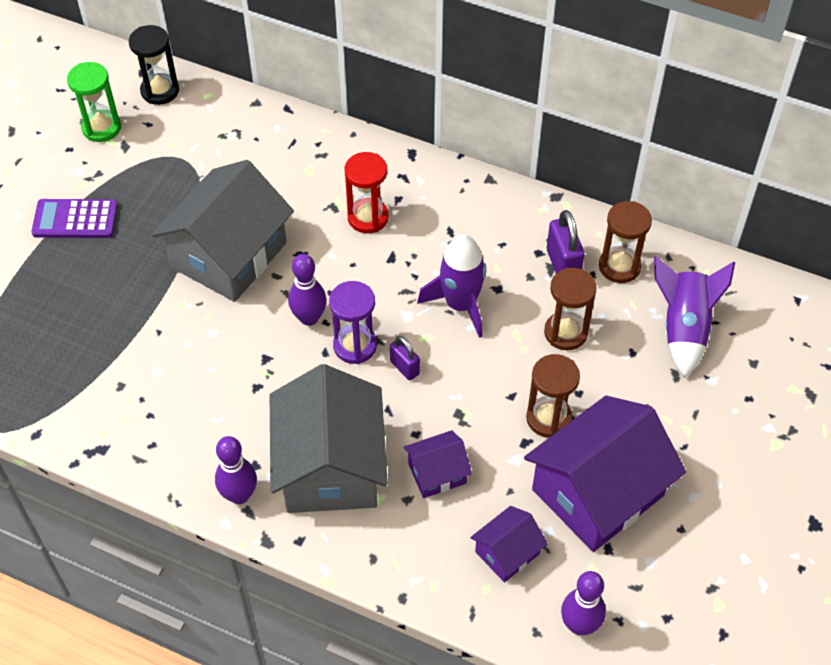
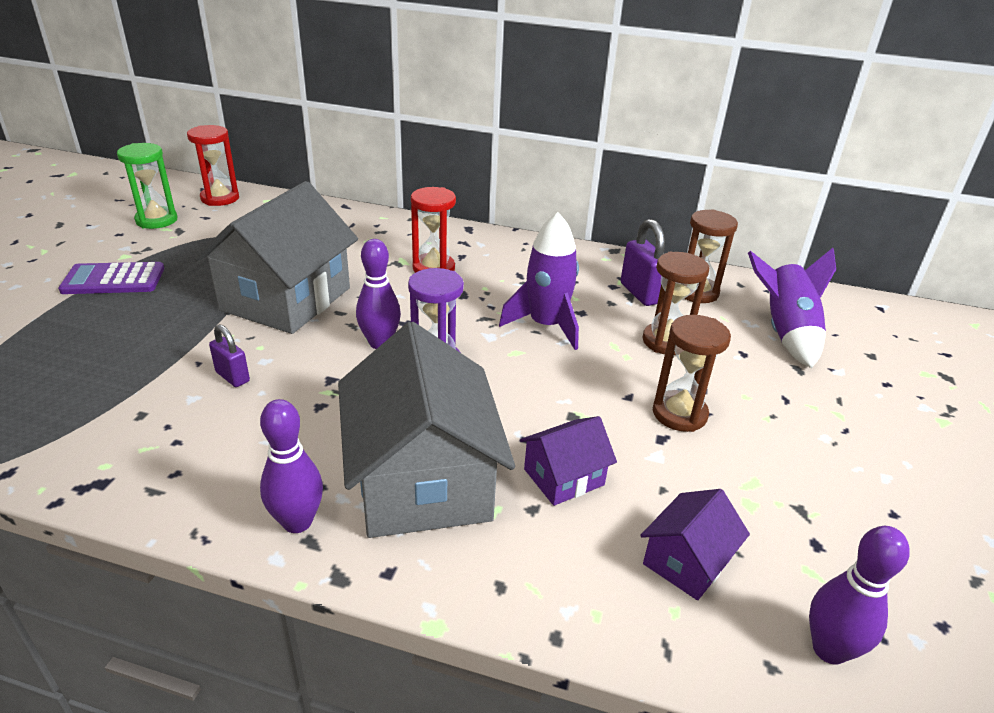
camera: 10 degrees left, 20 degrees down
black hourglass [129,25,179,105] -> red hourglass [187,125,239,206]
purple padlock [390,336,420,380] -> purple padlock moved to [209,324,250,387]
purple house [524,396,686,552] -> none

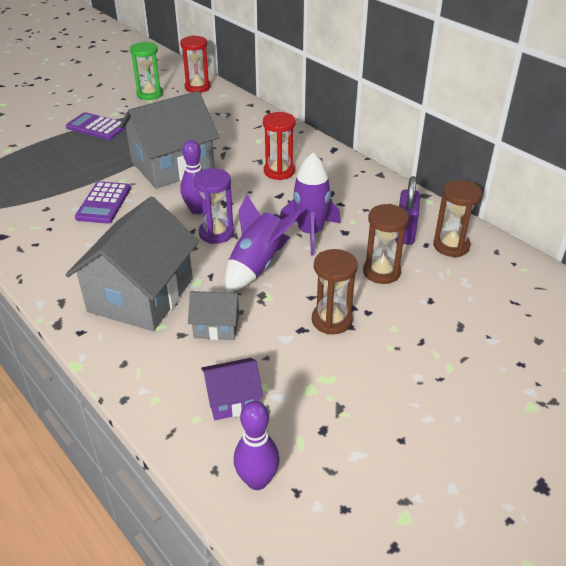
camera: 35 degrees right, 5 degrees up
purple padlock [209,324,250,387] -> purple calculator [75,181,131,224]
purple bowling pin [260,399,323,533] -> none
purple house [520,416,617,506] -> grey house [188,291,241,340]
purple rocket [748,248,836,368] -> purple rocket moved to [225,195,302,292]

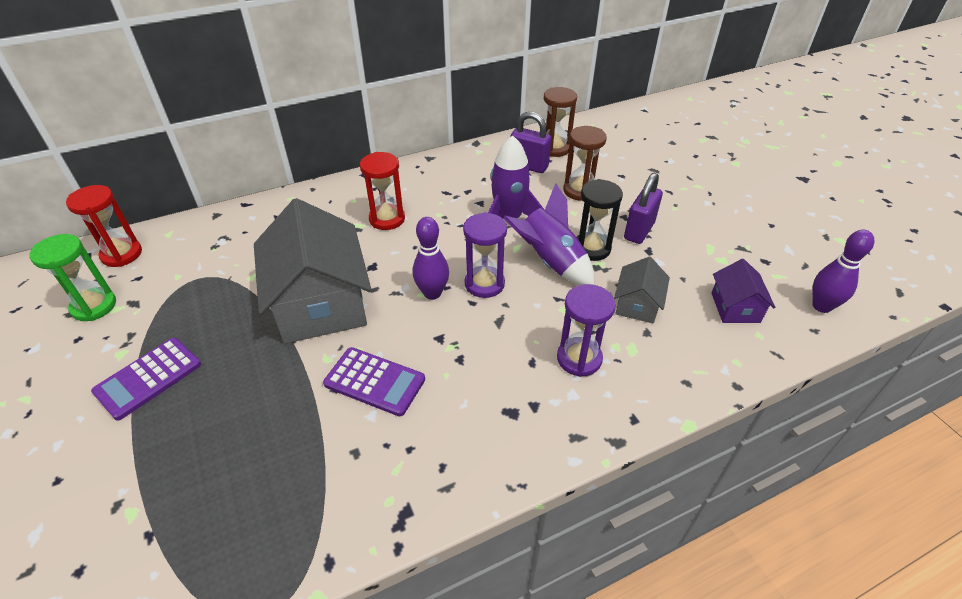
camera: 75 degrees left, 5 degrees up
grey house [66,196,199,331] -> purple hourglass [557,284,616,377]
brown hourglass [312,249,358,335] -> purple padlock [624,173,663,244]
none -> black hourglass [577,179,623,261]

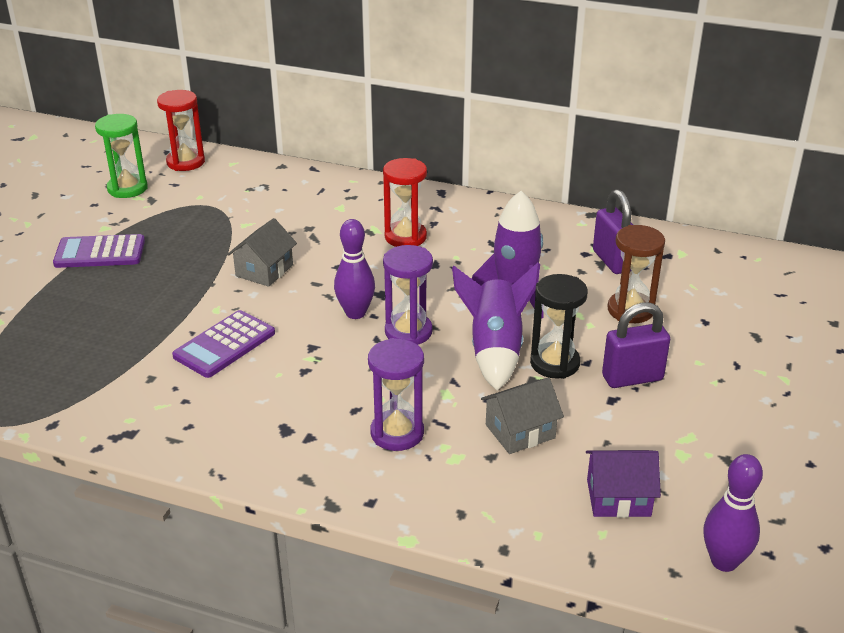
camera: 45 degrees right, 10 degrees down
grey house [254,198,371,344] -> grey house [227,218,297,287], size x0.48
purple calculator [323,347,425,417] -> purple calculator turned 60 degrees clockwise [172,310,275,378]
brown hourglass [544,87,577,157] -> none
purple house [711,259,776,323] -> purple house turned 45 degrees clockwise [586,450,661,518]

